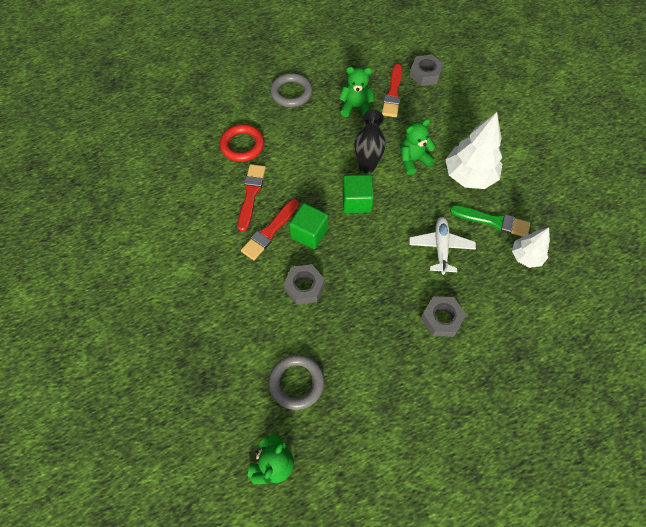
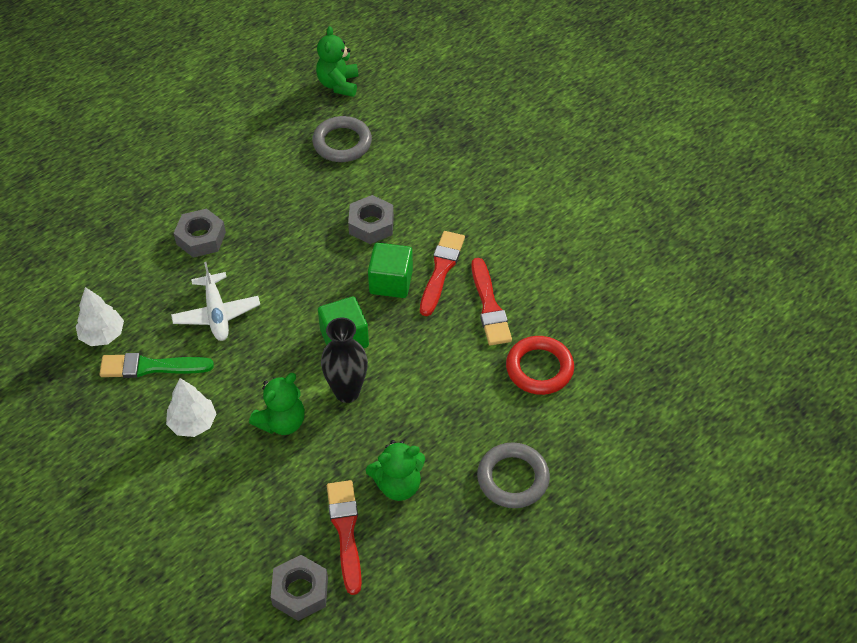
camera: 160 degrees right, 10 degrees down
white tree [445,112,502,189] -> white tree [166,378,216,437], size x0.59

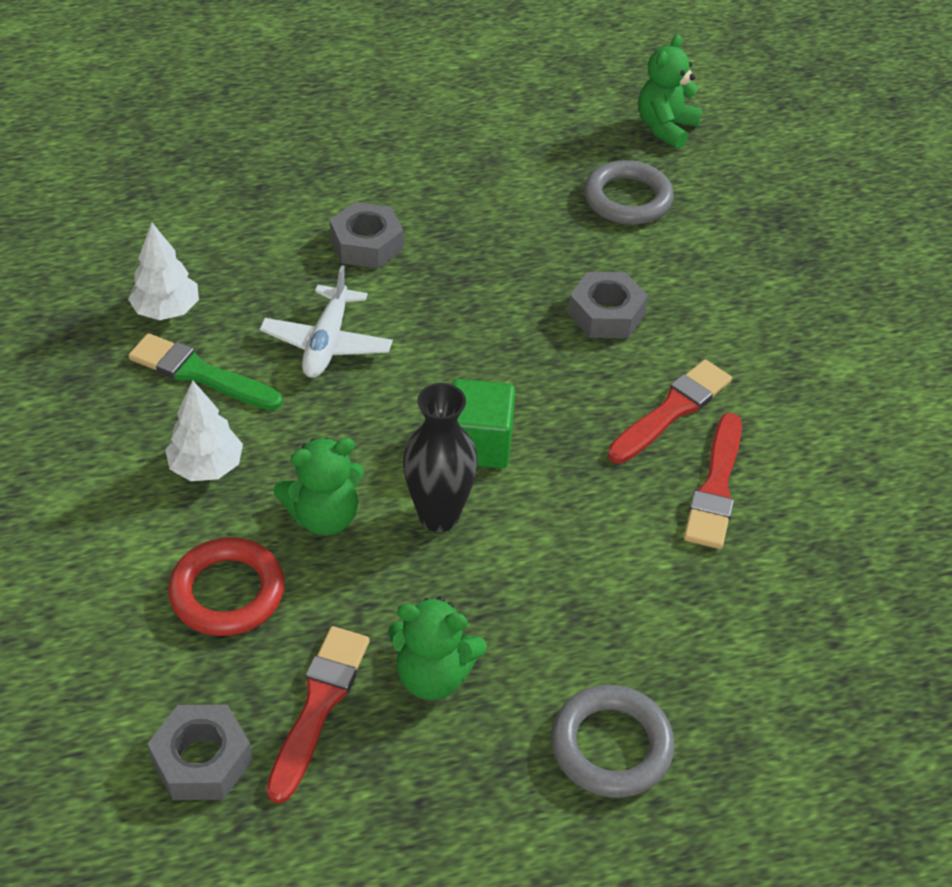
camera: 25 degrees right, 5 degrees down
green cube [368,243,413,298] -> none
red ring [506,336,574,395] -> red ring moved to [168,537,285,636]

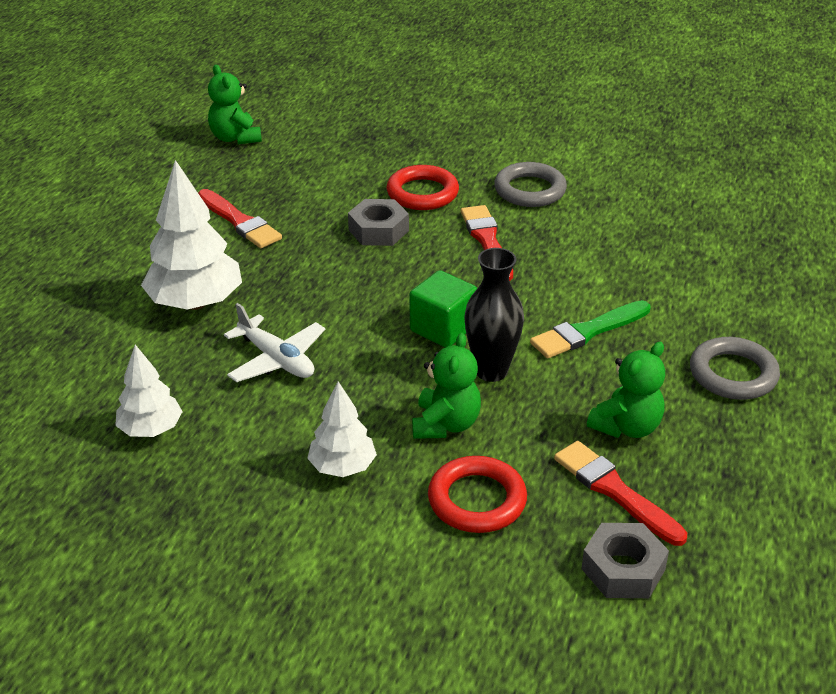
camera: 55 degrees left, 10 degrees down
green brush [128,333,283,410] -> green brush moved to [530,300,650,358]
grey nut [330,202,403,268] -> white tree [141,160,242,310]
grey ring [584,160,674,225] -> grey ring moved to [494,162,567,207]
red brush [684,413,742,549] -> red brush moved to [198,189,282,248]
none -> red ring [387,165,459,210]

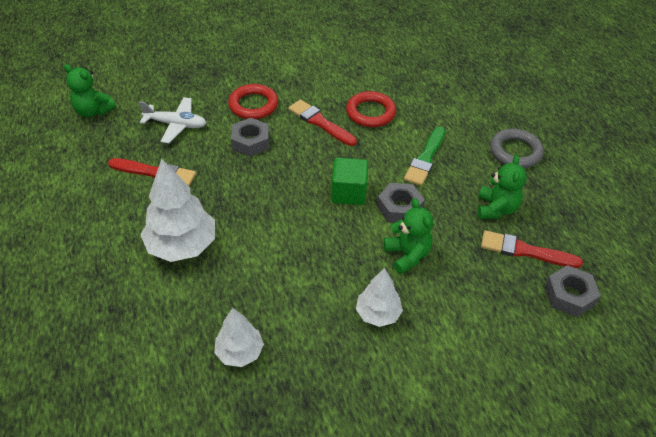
camera: 35 degrees left, 10 degrees up
white plane [224,303,325,382] -> white plane moved to [139,97,206,143]
red ring [428,456,527,533] -> red ring moved to [346,91,396,127]
black vase [464,248,524,382] -> grey nut [377,183,425,223]
grey ring [494,162,567,207] -> none

